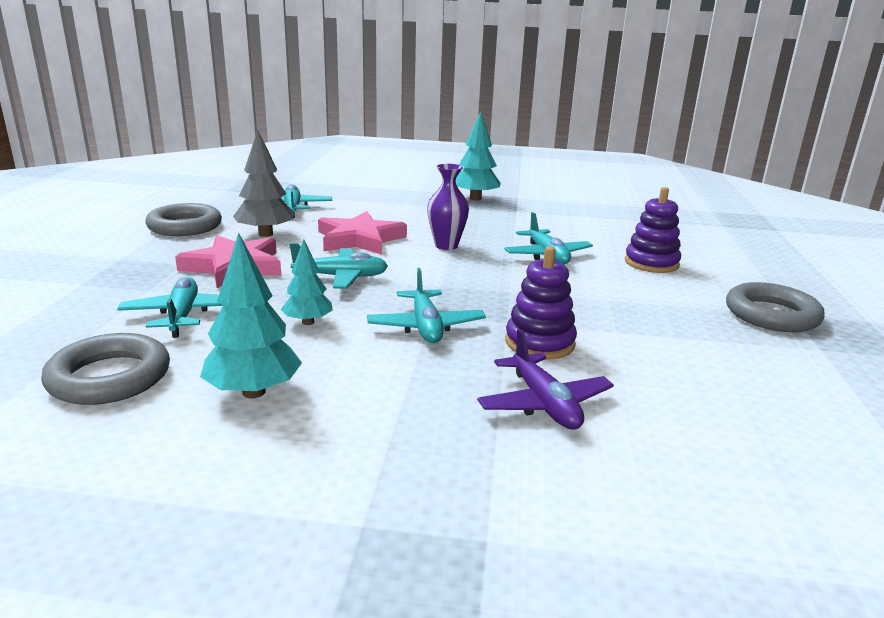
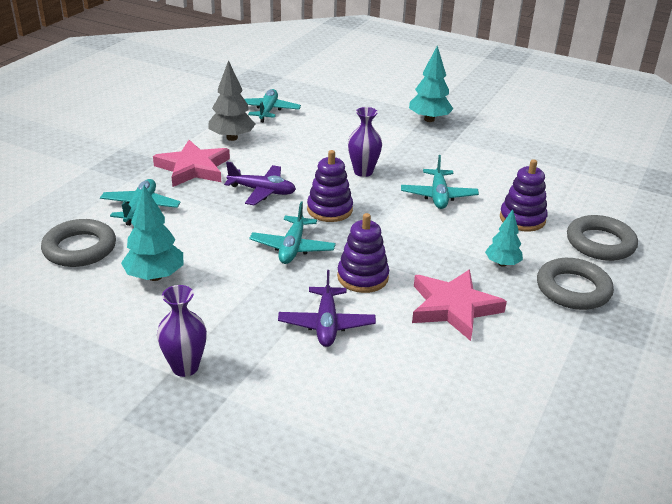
camera: 20 degrees right, 10 degrees up
grey ring [146,203,222,236] -> grey ring moved to [567,215,638,261]
turquoise tree [281,239,333,325] -> turquoise tree moved to [485,209,523,267]
turquoise plane [290,243,388,289] -> purple plane [224,162,296,205]
pink star [318,211,407,255] -> pink star moved to [412,269,507,341]
none -> purple vase [157,285,207,377]
none -> purple stacking toy [307,150,353,222]

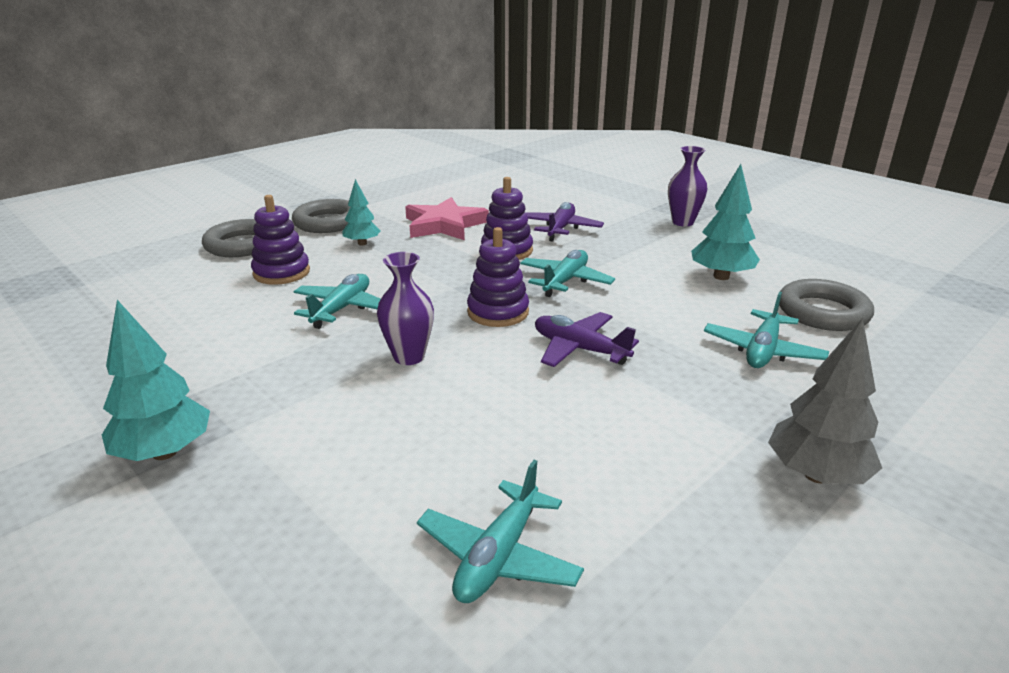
camera: 160 degrees left, 5 degrees down
pink star [153,140,230,187] -> none
grey tree [209,60,255,141] -> grey tree moved to [768,318,882,484]

